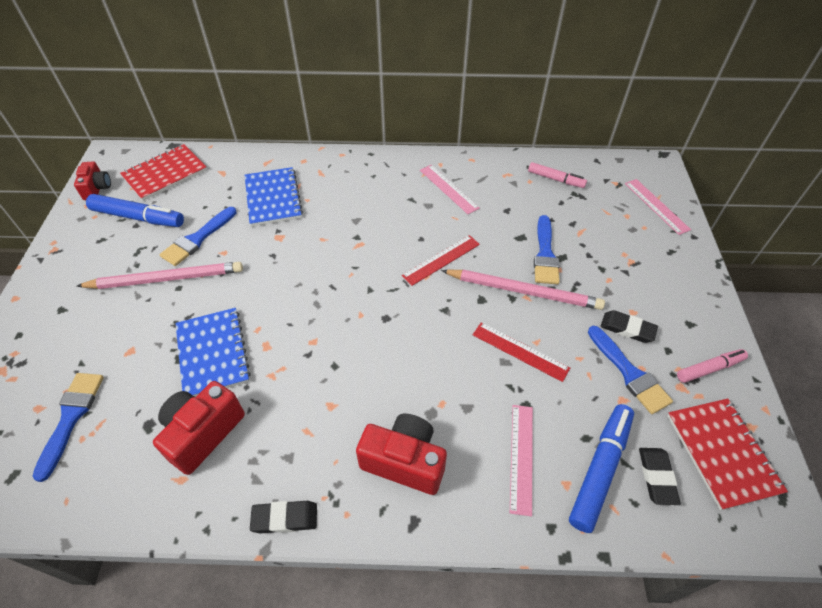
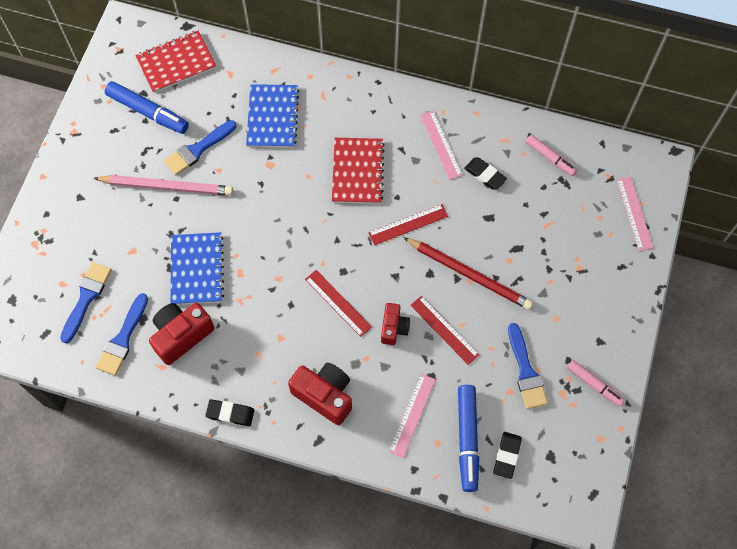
camera: 15 degrees right, 15 degrees up
red camera [74,161,111,200] -> red camera moved to [381,303,410,345]
pink pencil [441,270,605,310] -> red pencil [403,237,533,310]
blue brush [534,215,560,284] -> blue brush moved to [96,293,148,376]
blue marker [569,404,634,533] -> blue marker turned 135 degrees clockwise [458,385,479,492]
black eraser [601,310,658,343] -> black eraser moved to [464,158,507,190]
red notebook [667,399,788,510] -> red notebook moved to [332,138,385,204]
pink marker [677,349,748,383] -> pink marker turned 45 degrees clockwise [567,360,625,407]
none -> red ruler [305,270,372,337]

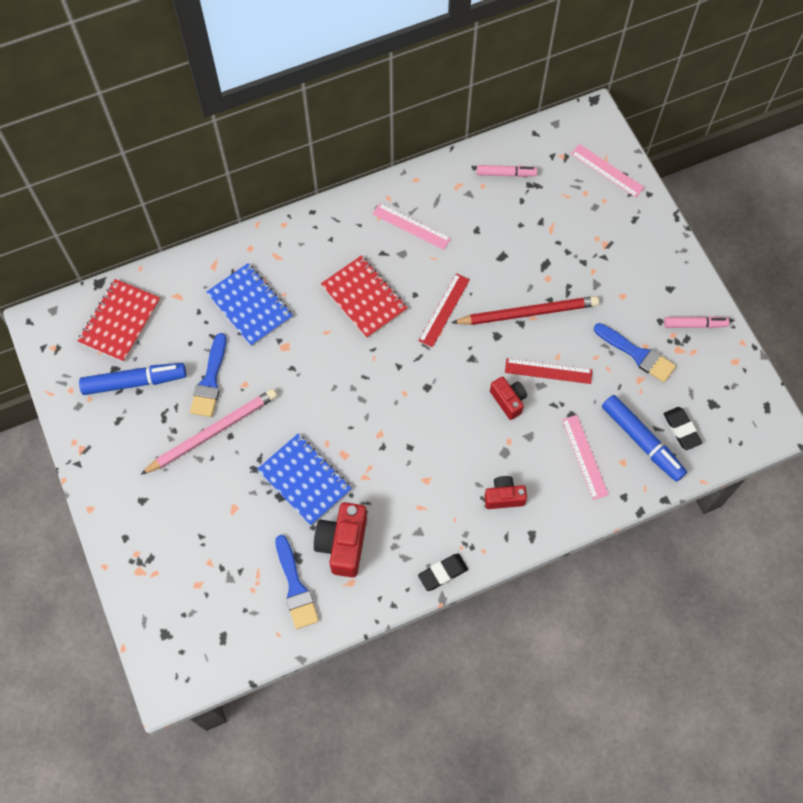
camera: 40 degrees left, 0 degrees up
blue brush [60,262,112,343] -> none
red camera [288,362,352,425] -> red camera [484,476,527,509], size x0.61
red ruler [305,270,372,337] -> none
black eraser [464,158,507,190] -> none

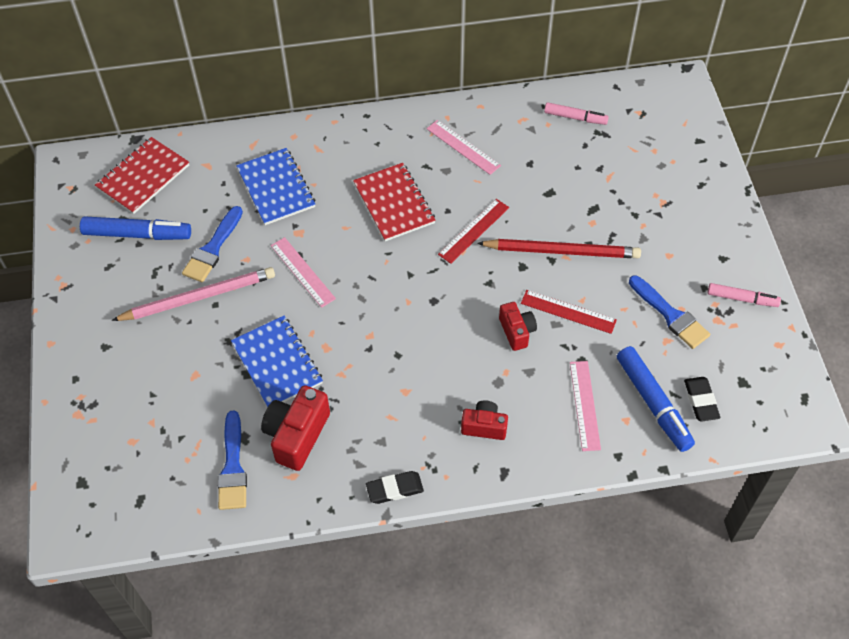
camera: 15 degrees right, 10 degrees down
pink ruler [571,144,645,197] -> pink ruler moved to [271,237,336,308]

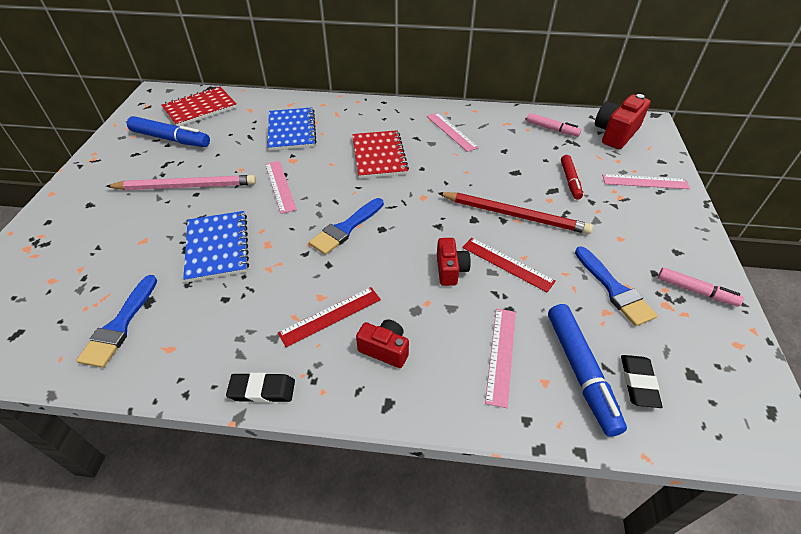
camera: 15 degrees right, 10 degrees down
blue brush [182,206,243,282] -> blue brush moved to [309,198,384,255]
red camera [261,385,330,471] -> red camera moved to [595,94,650,149]
red ruler [438,199,509,264] -> red ruler moved to [278,287,381,347]
none -> red marker [561,155,583,200]
none -> pink ruler [602,174,690,189]

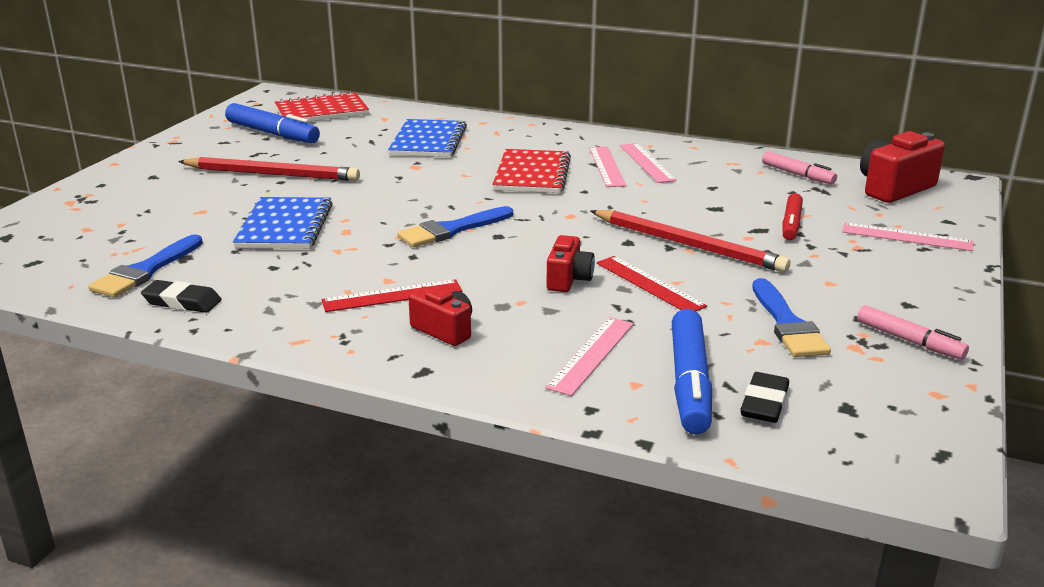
camera: 15 degrees right, 20 degrees down
pink pencil [106,175,256,190] -> red pencil [178,157,360,181]
black eraser [226,372,295,403] -> black eraser moved to [141,280,222,313]
pink ruler [265,161,297,214] -> pink ruler moved to [589,147,627,187]

